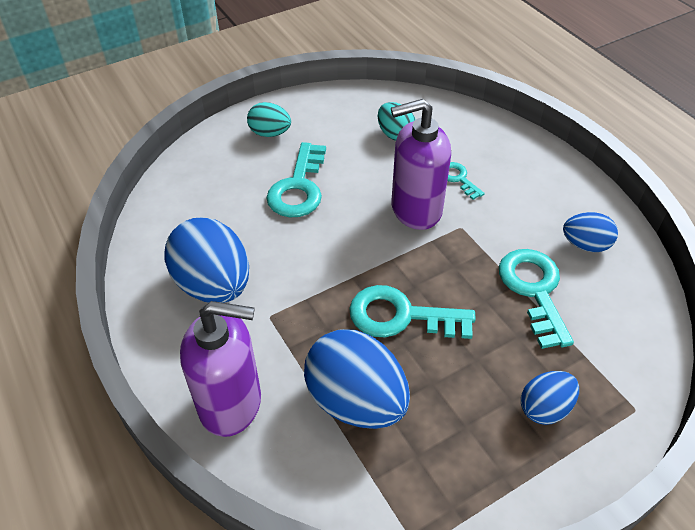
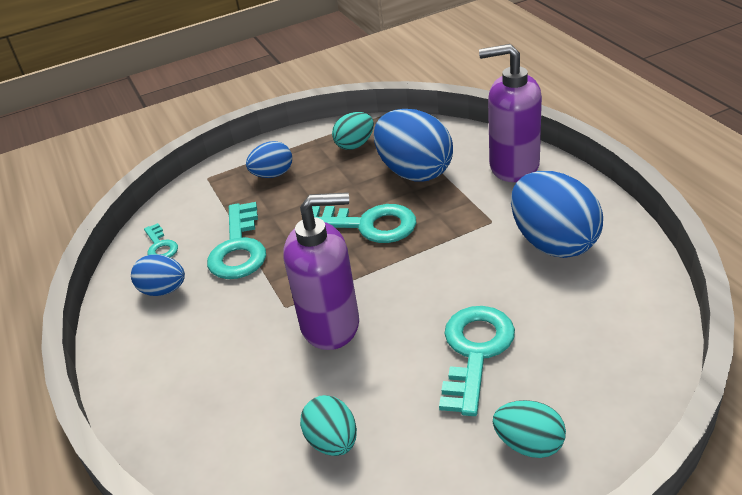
camera: 170 degrees left, 10 degrees down
turquoise key [447,162,485,200] -> turquoise key moved to [144,223,178,257]
none -> turquoise egg [332,112,374,150]

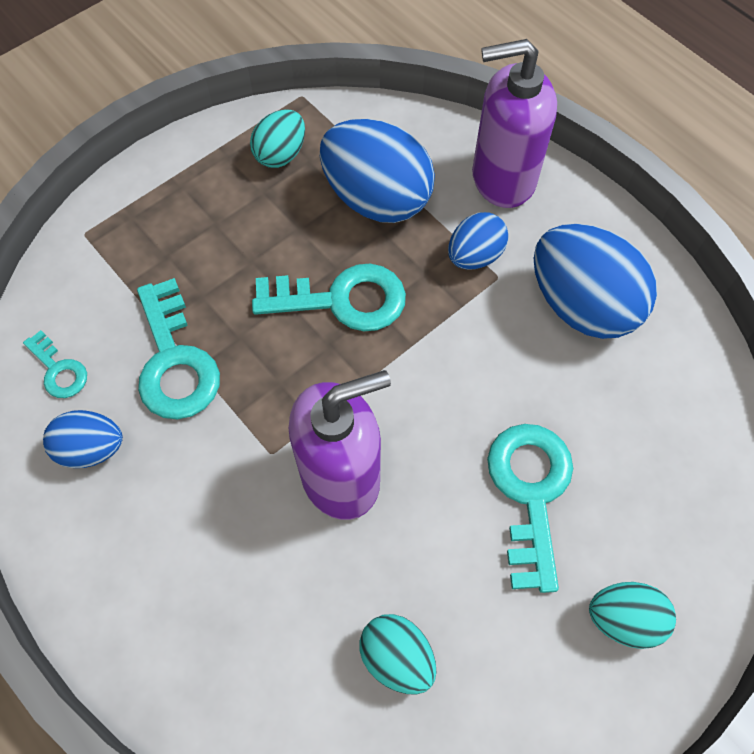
camera: 20 degrees left, 25 degrees up
blue egg [246,141,292,178] -> blue egg moved to [448,212,508,269]

